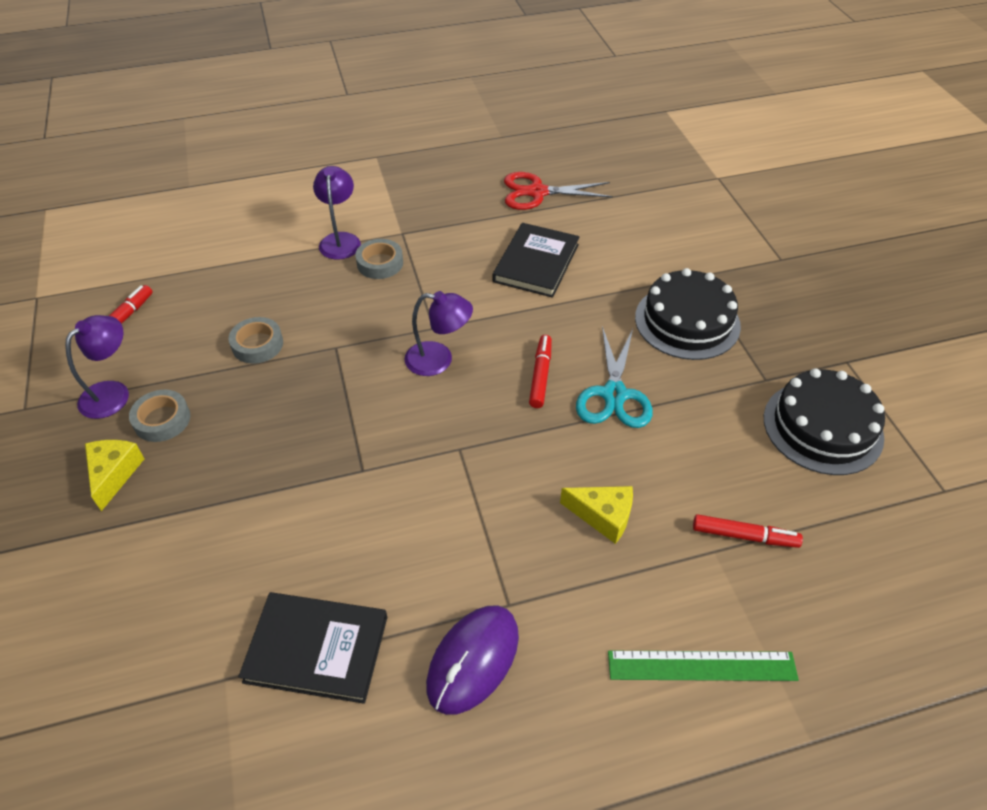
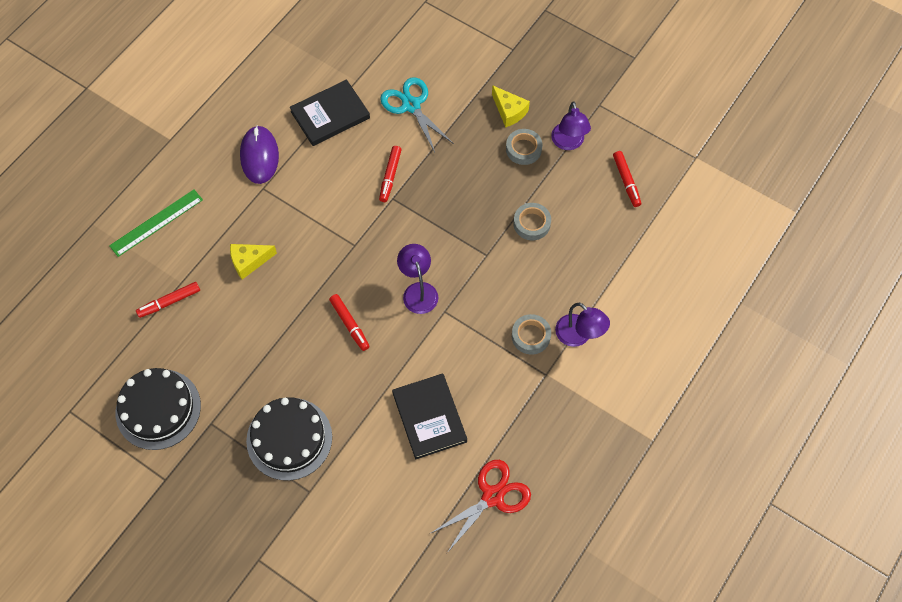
camera: 140 degrees right, 15 degrees up
purple lamp [405,291,473,376] -> purple lamp turned 105 degrees clockwise [397,244,438,314]
turquoise scissors [576,326,653,428] -> turquoise scissors moved to [380,77,454,152]
none -> red marker [379,146,402,202]

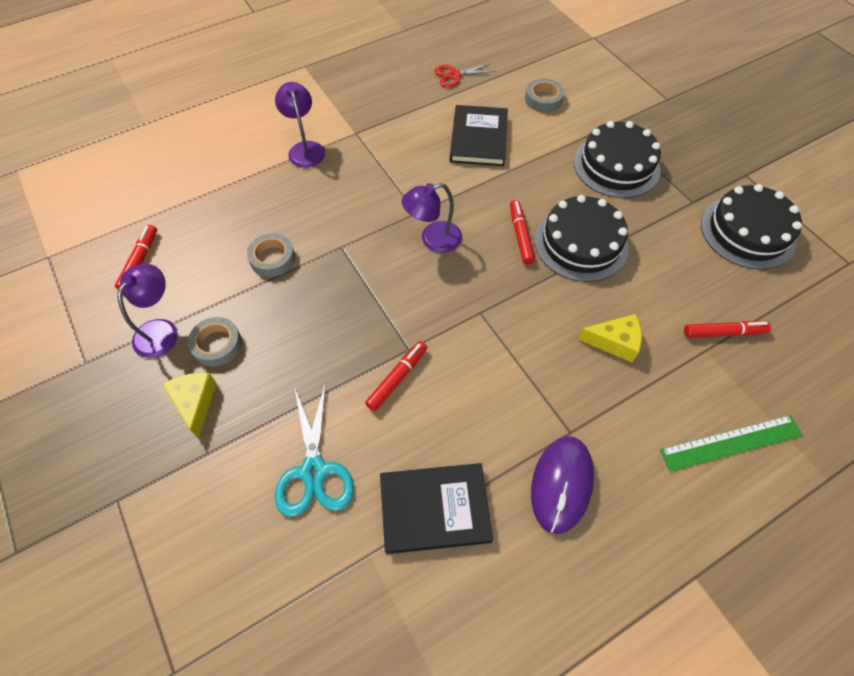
camera: 155 degrees left, 5 degrees down
purple lamp [397,244,438,314] -> purple lamp turned 60 degrees clockwise [402,183,462,253]
red scissors [431,460,531,553] -> red scissors [435,63,496,87], size x0.65
grey tape [512,314,551,355] -> grey tape moved to [525,78,564,112]
none -> black cake [535,195,629,282]

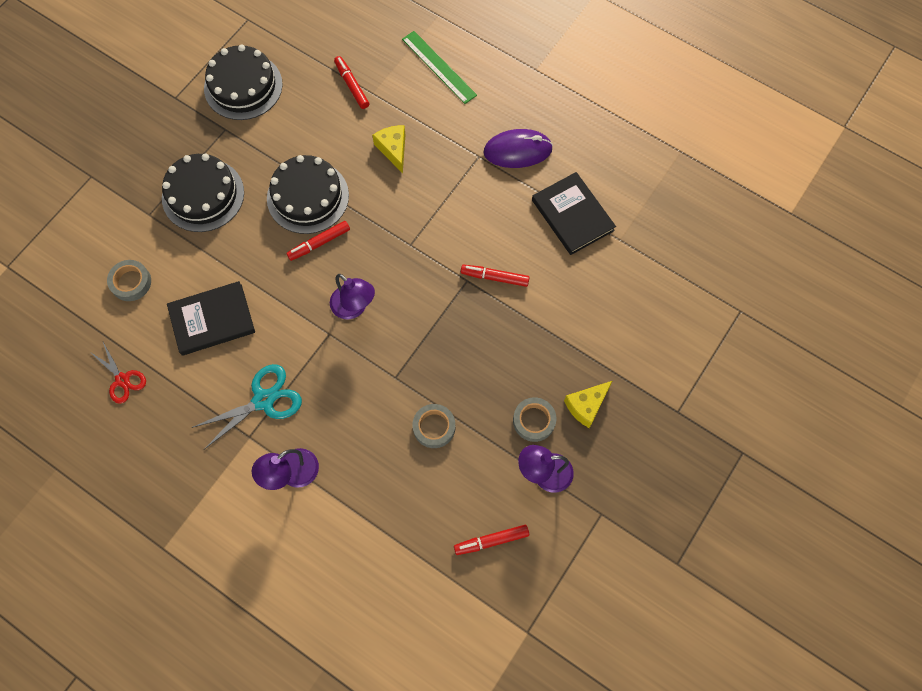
camera: 115 degrees left, 10 degrees up
turquoise scissors [275,382,354,517] -> turquoise scissors moved to [191,364,302,449]

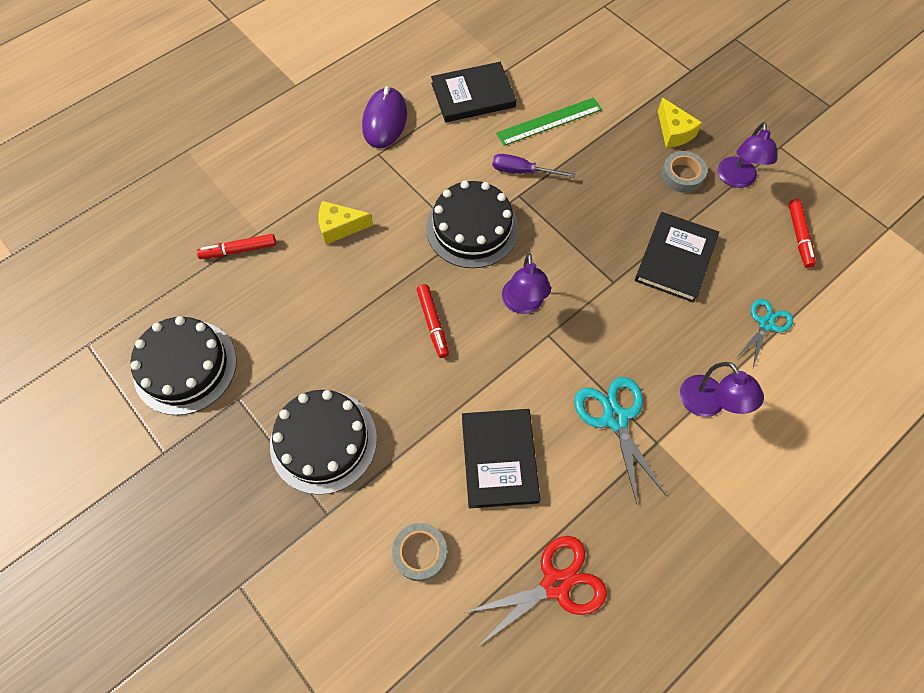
camera: 75 degrees left, 5 degrees down
red scissors [90,342,146,404] -> red scissors [463,536,607,645], size x1.54
black cake [267,155,349,234] -> black cake moved to [426,181,519,268]
purple lamp [330,274,375,319] -> purple lamp turned 120 degrees clockwise [502,253,551,314]
green ruler [402,31,477,104] -> green ruler moved to [496,97,602,146]
grey tape [413,404,455,448] -> black book [635,212,719,303]
red marker [461,264,530,287] -> purple screwdriver [492,154,575,178]
none -> turquoise scissors [736,299,793,368]

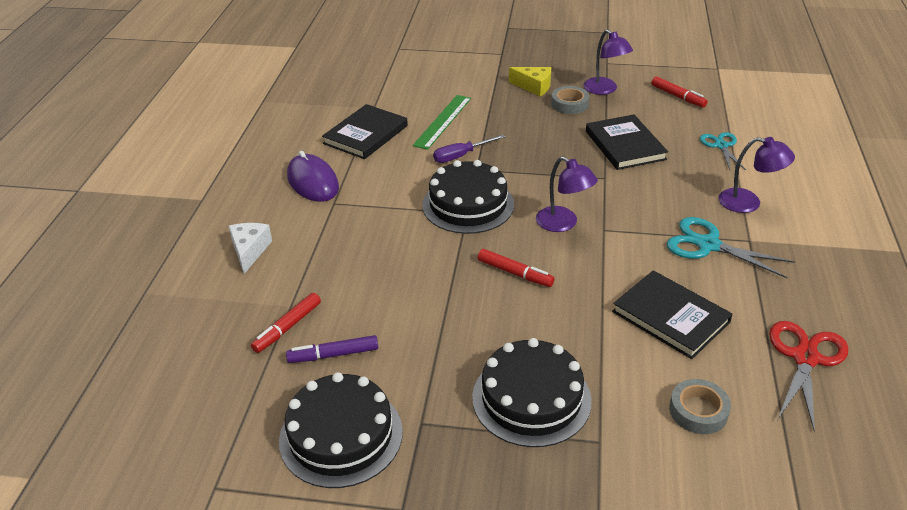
camera: 40 degrees left, 25 degrees down
yellow cheese [319,201,373,245] -> none
none -> white cheese [229,223,272,274]
none -> purple marker [286,335,378,363]

